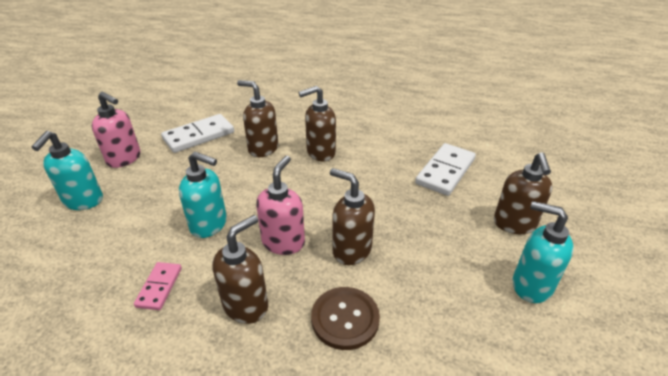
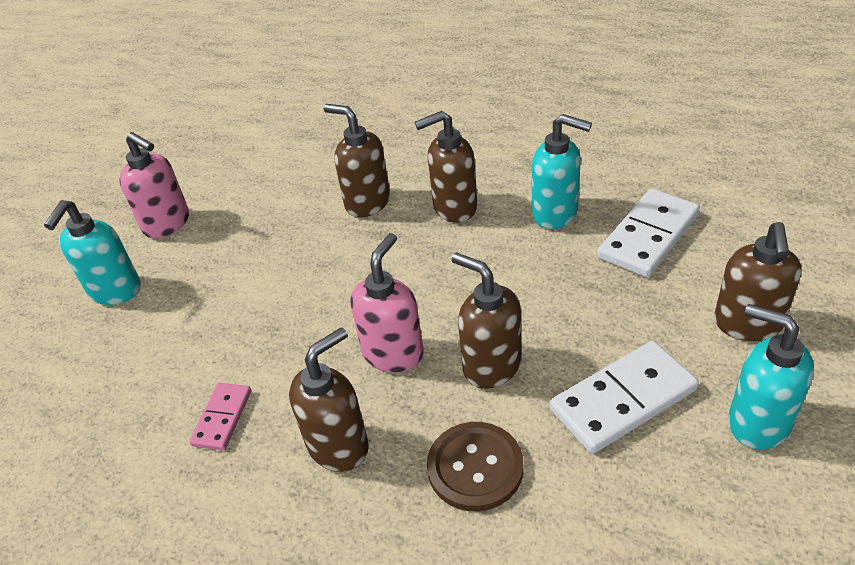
camera: 10 degrees right, 5 degrees up
white domino [161,114,234,153] -> white domino moved to [550,341,699,454]
turquoise soap dispenser [179,151,227,238] -> turquoise soap dispenser moved to [532,114,592,229]

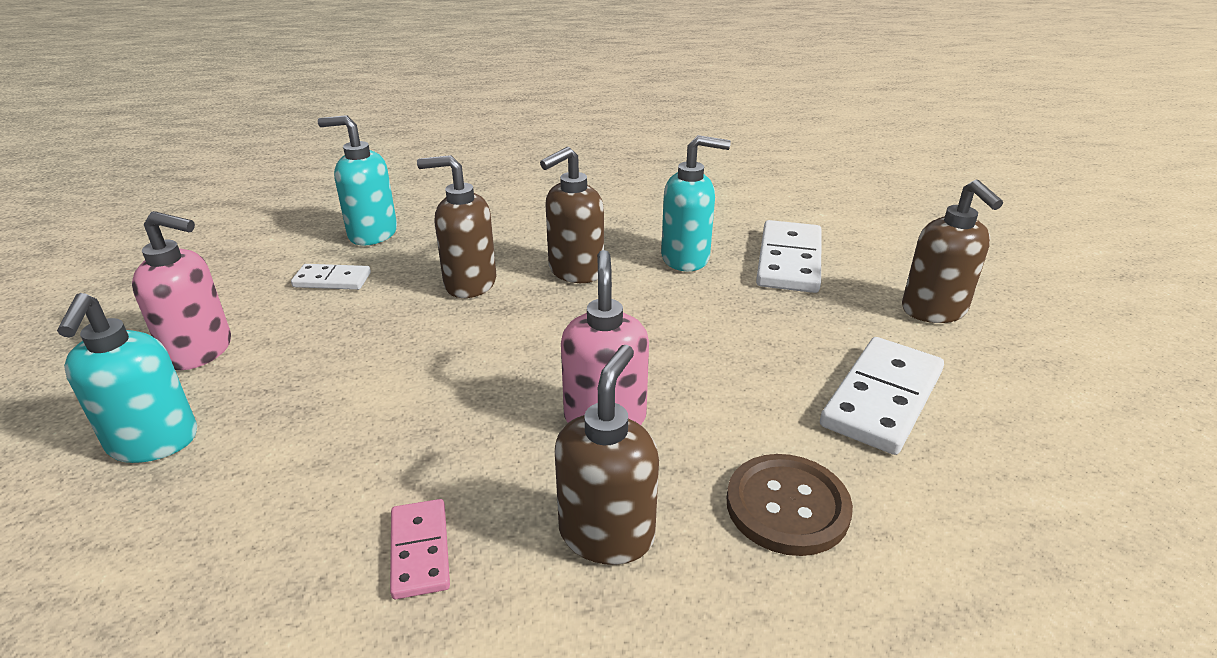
camera: 30 degrees left, 10 degrees down
brown soap dispenser [452,252,522,389] -> none
turquoise soap dispenser [728,304,814,450] -> turquoise soap dispenser moved to [318,115,397,245]
none -> white domino [291,264,371,290]

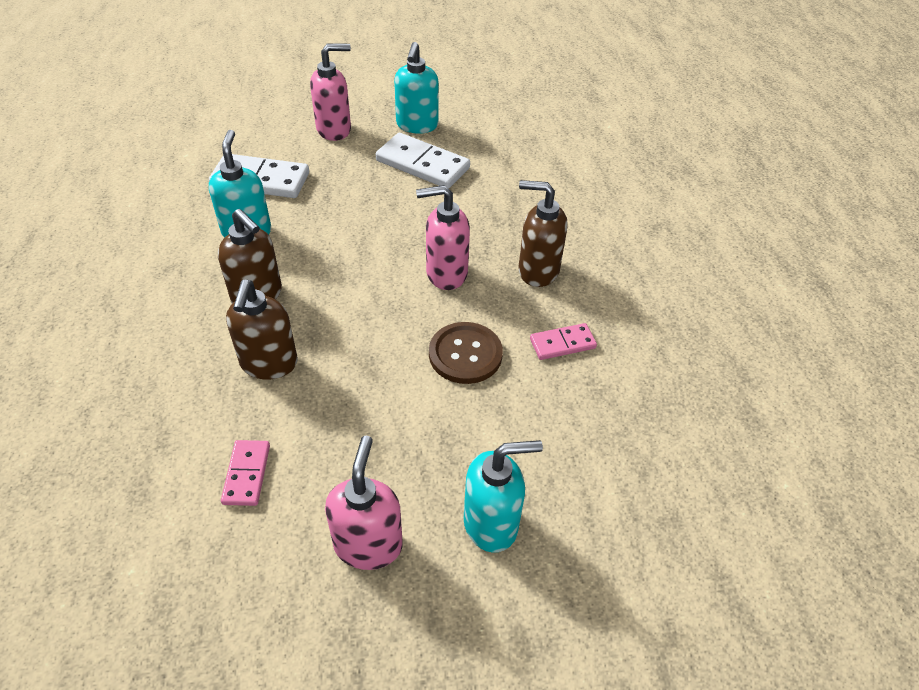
camera: 95 degrees left, 15 degrees up
white domino [291,264,371,290] -> pink domino [221,440,270,506]
turquoise soap dispenser [318,115,397,245] -> turquoise soap dispenser moved to [394,42,439,134]
brown button [727,454,853,556] -> brown button moved to [429,322,503,384]
brown soap dispenser [902,179,1003,323] -> pink soap dispenser [310,44,351,141]

